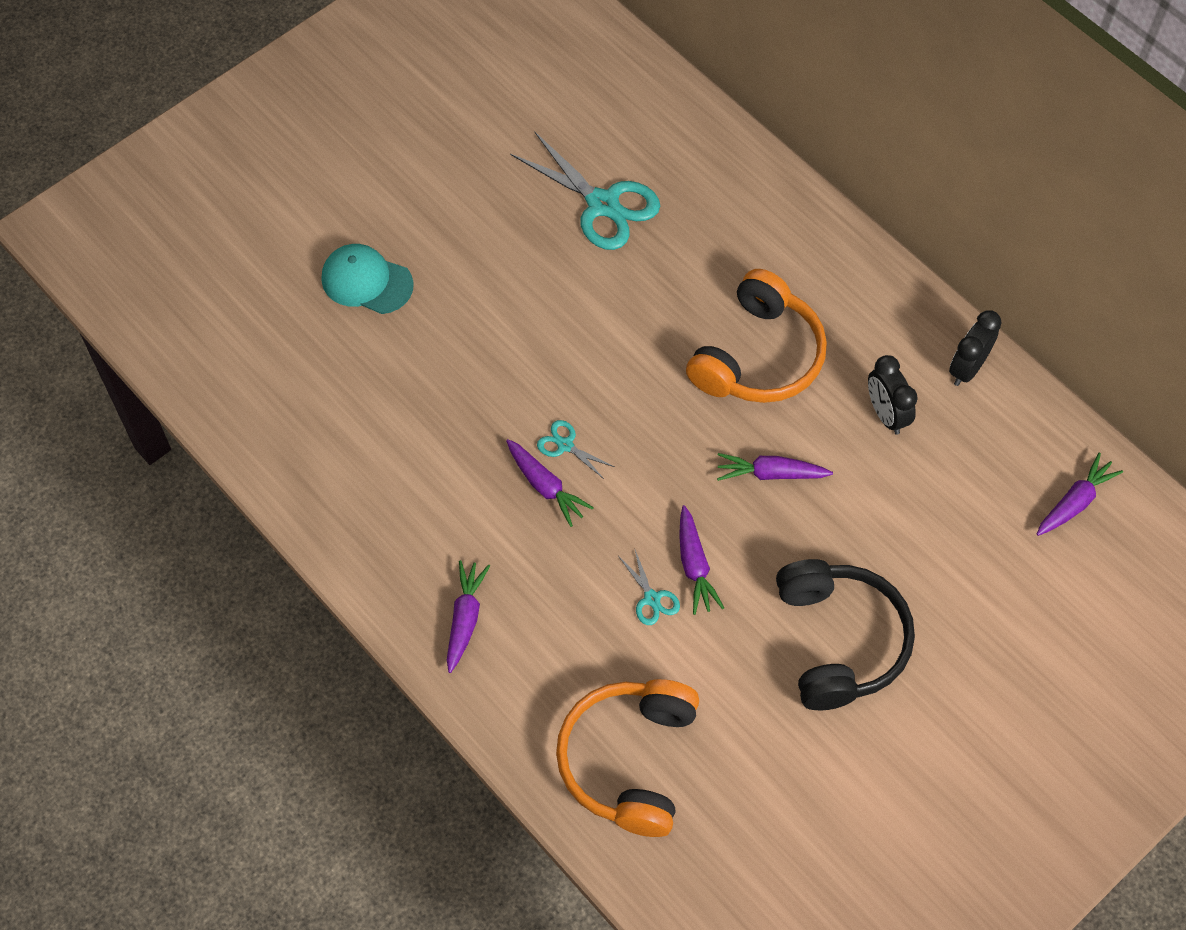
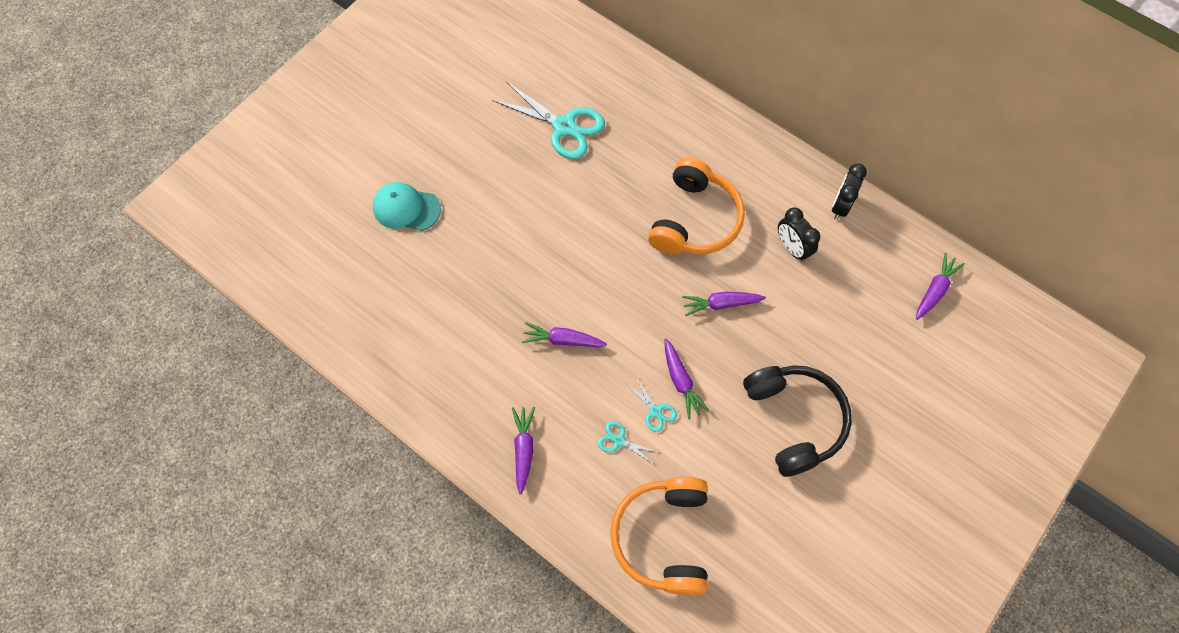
camera: 10 degrees left, 5 degrees up
purple carrot [506,439,594,527] -> purple carrot turned 150 degrees clockwise [522,322,607,347]
turquoise scissors [537,420,614,480] -> turquoise scissors moved to [598,421,660,465]

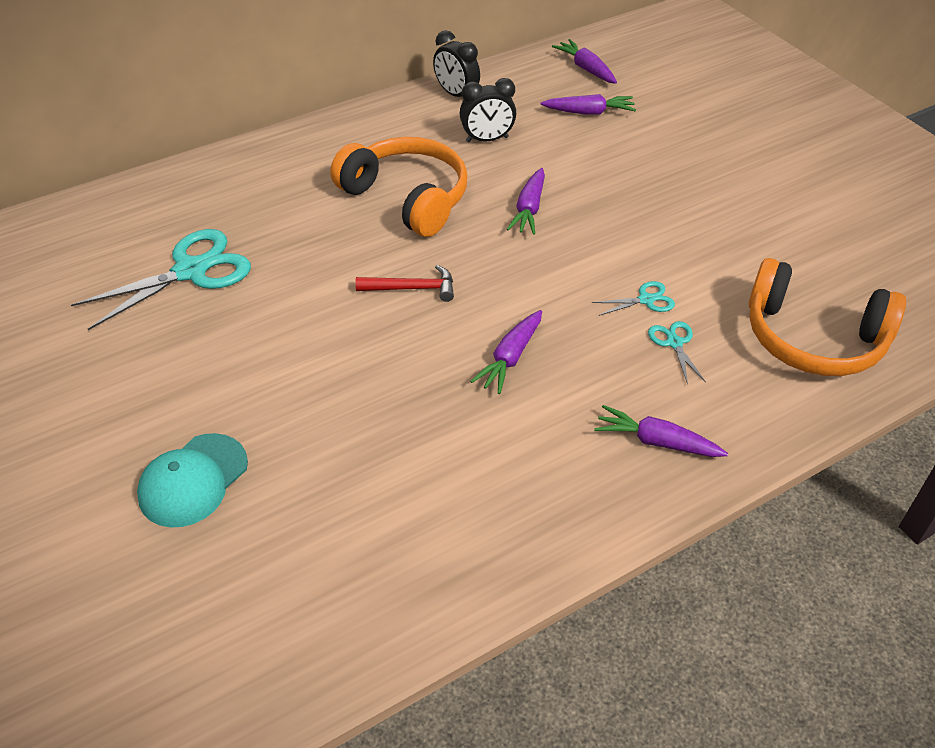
camera: 70 degrees left, 20 degrees down
turquoise scissors [598,421,660,465] -> turquoise scissors turned 120 degrees clockwise [648,321,706,384]
purple carrot [665,339,710,419] -> purple carrot moved to [540,94,636,115]
black headphones [743,365,852,477] -> none
none -> red hammer [356,265,454,302]

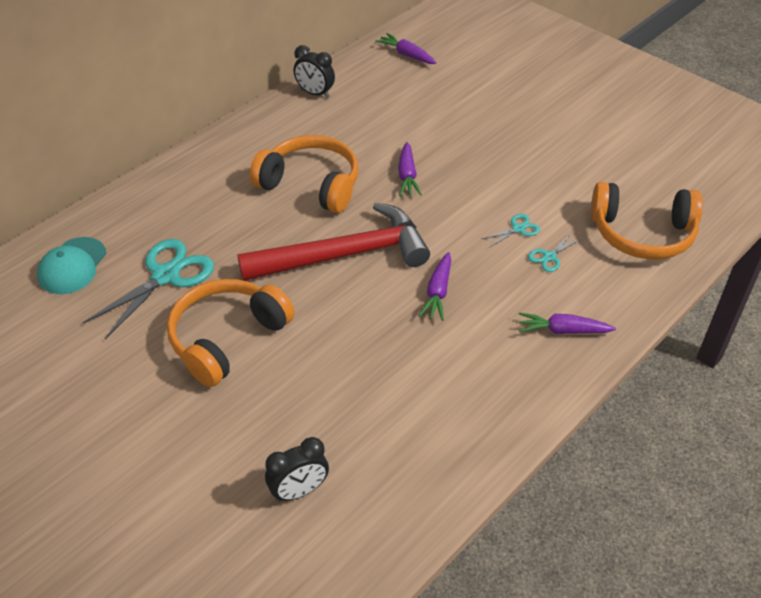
camera: 15 degrees left, 0 degrees up
turquoise cap [137,433,248,527] -> turquoise cap moved to [37,237,106,294]
red hammer [356,265,454,302] -> red hammer [237,202,430,281], size x2.41
black clock [460,78,516,143] -> black clock moved to [265,437,329,502]
purple carrot [540,94,636,115] -> none
turquoise scissors [648,321,706,384] -> turquoise scissors turned 105 degrees counterclockwise [528,232,582,272]
none -> orange headphones [167,279,295,387]

